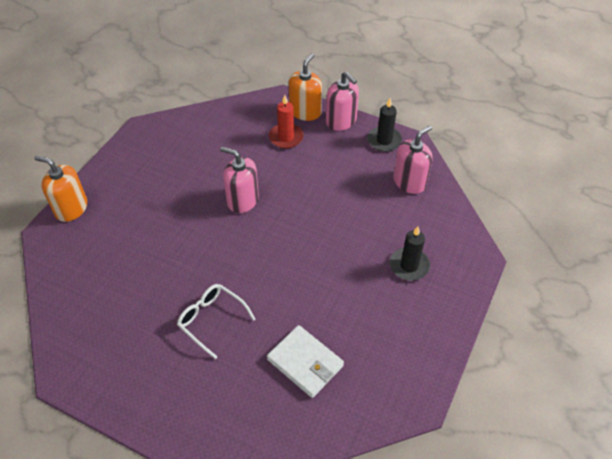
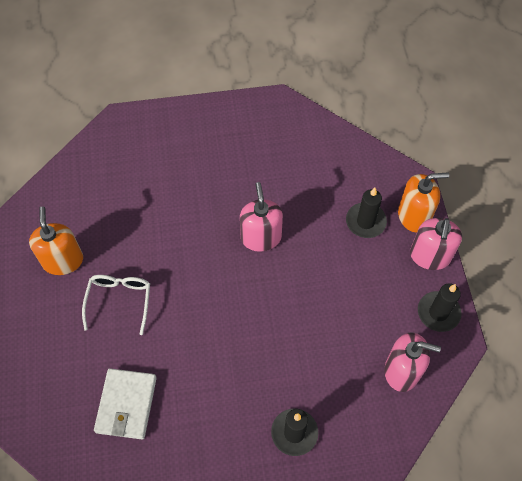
camera: 55 degrees right, 10 degrees up
orange soap dispenser [34,155,87,222] -> orange soap dispenser moved to [29,206,83,275]
red candle [269,95,304,149] -> black candle [346,187,387,238]

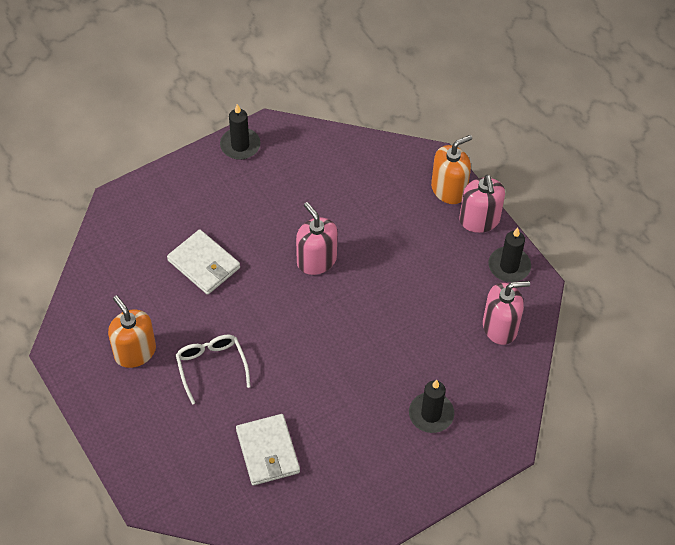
camera: 25 degrees left, 5 degrees down
black candle [346,187,387,238] -> black candle moved to [220,104,260,160]
none -> white wallet [167,229,240,295]

